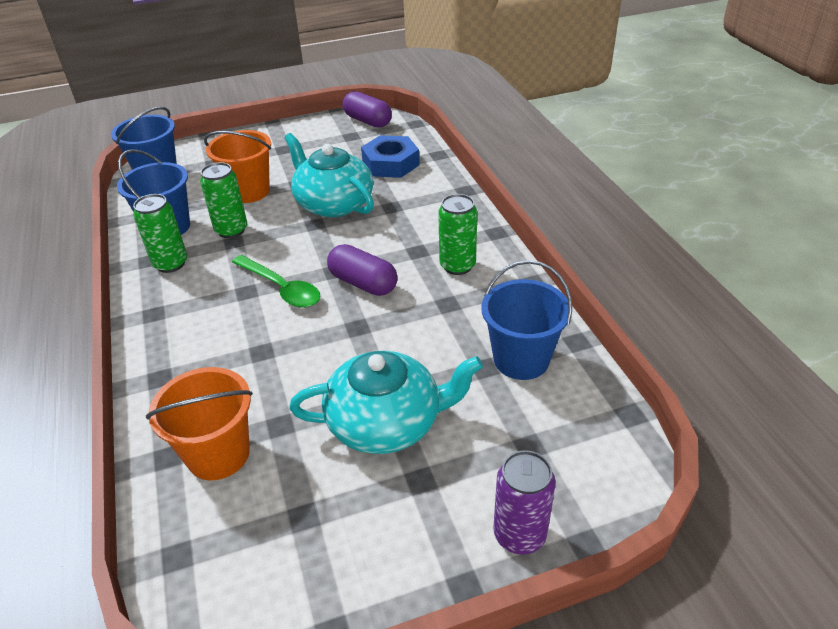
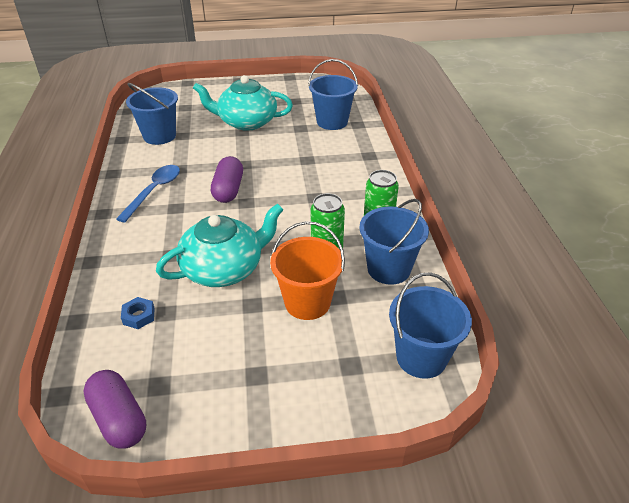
camera: 170 degrees left, 0 degrees up
orange bucket [146,367,253,480] -> blue bucket [308,59,358,130]
green spoon [232,255,320,308] -> none
turquoise teapot [284,133,374,217] -> turquoise teapot turned 90 degrees counterclockwise [156,203,284,287]
purple capsule [327,244,398,296] -> purple capsule turned 45 degrees clockwise [211,156,243,203]
blue nut [361,135,420,178] -> blue nut [121,297,155,329], size x0.50
green can [438,194,477,275] -> blue spoon [116,165,180,223]
purple can [493,450,556,555] -> none

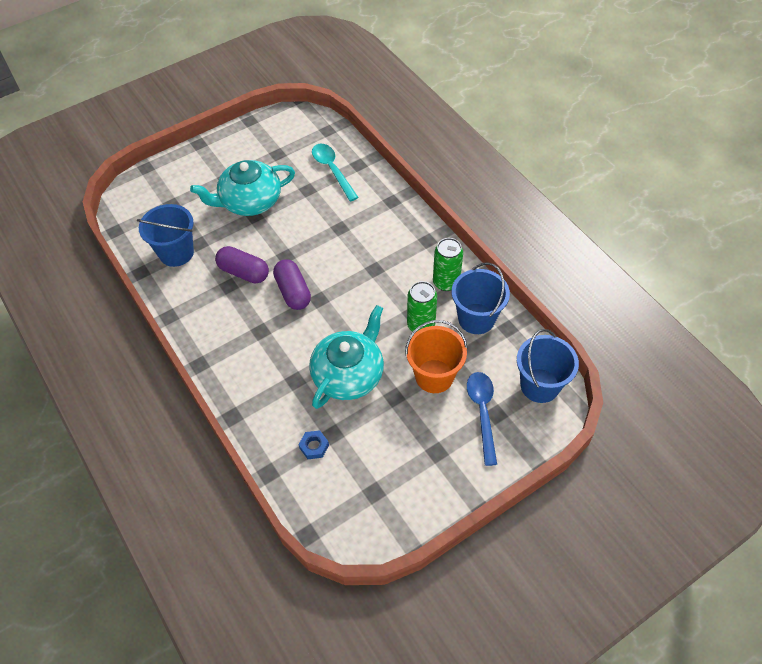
camera: 25 degrees left, 15 degrees up
purple capsule [83,370,146,449] -> purple capsule moved to [215,246,269,283]
blue spoon [116,165,180,223] -> blue spoon moved to [467,372,497,466]
blue bucket [308,59,358,130] -> turquoise spoon [312,144,359,201]

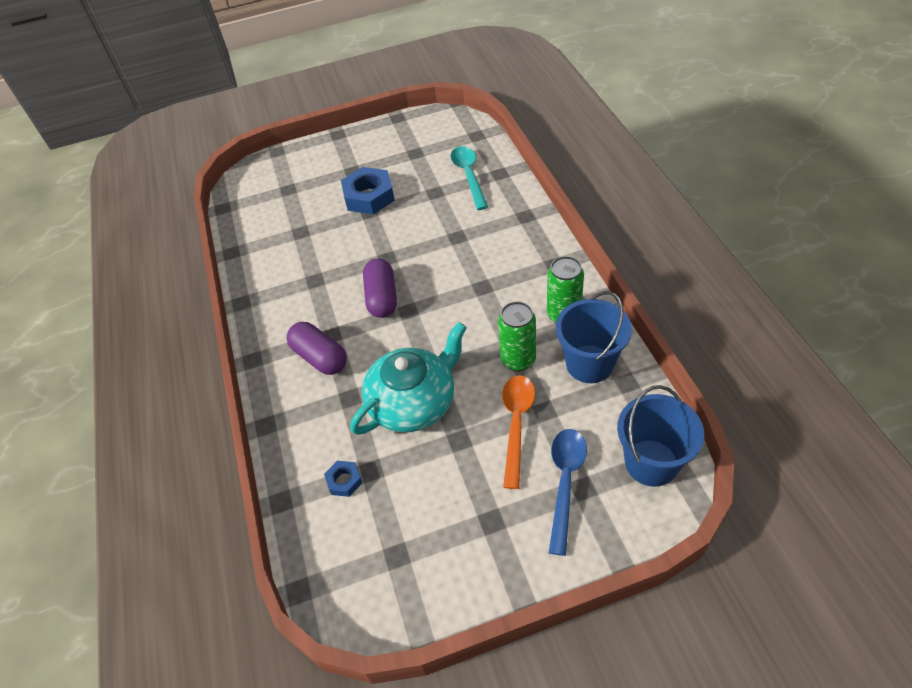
camera: 20 degrees right, 5 degrees down
blue bucket [137,204,194,267] -> none
turquoise teapot [190,160,295,216] -> blue nut [341,167,395,215]
purple capsule [215,246,269,283] -> purple capsule moved to [287,322,347,375]
orange bucket [405,320,468,393] -> orange spoon [502,375,535,489]

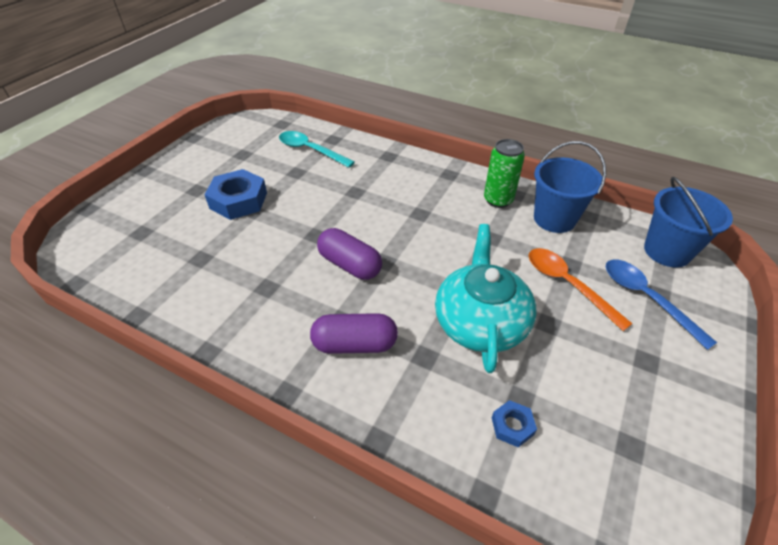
camera: 50 degrees left, 5 degrees down
green can [498,301,536,371] -> none

